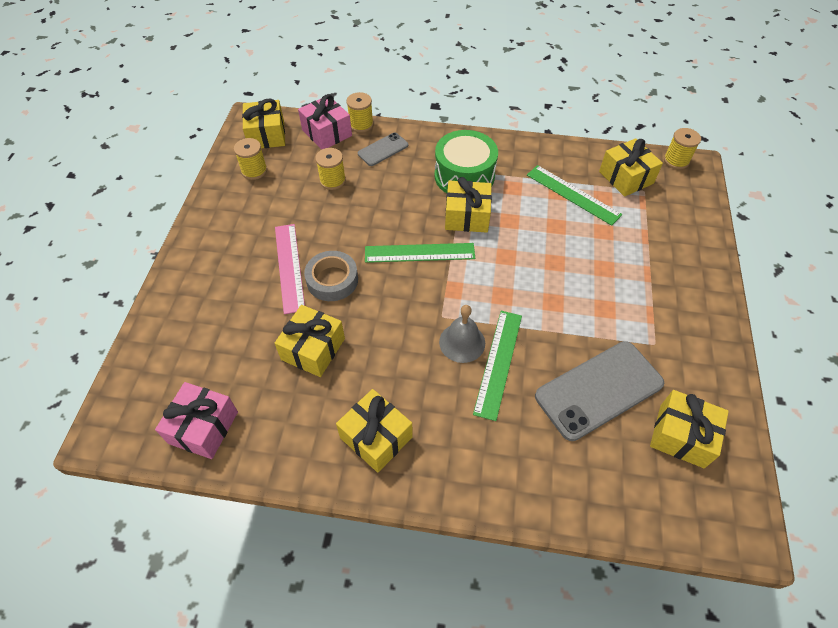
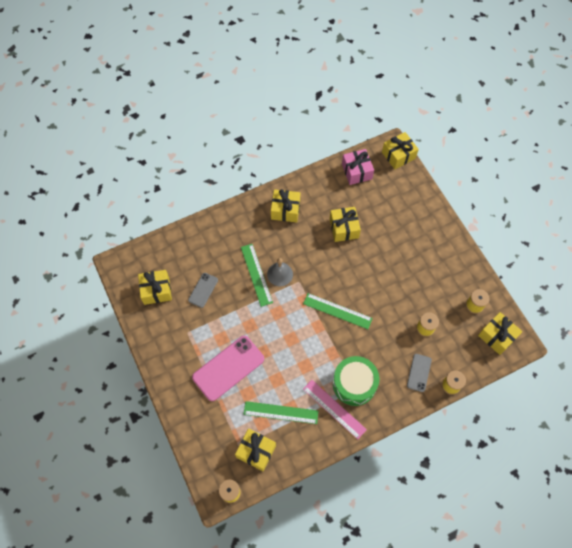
camera: 145 degrees right, 10 degrees up
pink ruler [275,224,305,314] -> pink ruler moved to [303,380,367,439]
pink gift [298,94,352,150] -> none
grey tape [304,251,358,301] -> none
green ruler [365,243,475,263] -> green ruler turned 60 degrees clockwise [303,293,373,329]
yellow gift [445,177,492,233] -> yellow gift moved to [382,132,419,169]
grey phone [535,341,664,441] -> grey phone [188,273,218,308], size x0.53
none -> pink phone [192,336,264,401]

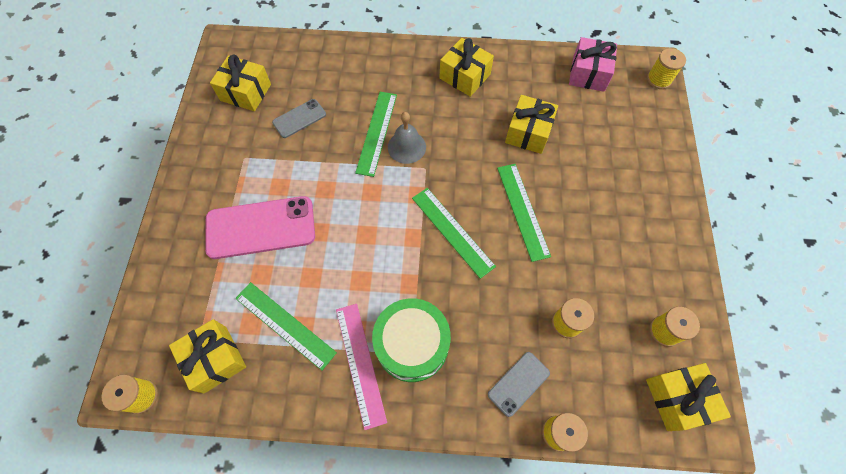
camera: 30 degrees right, 0 degrees up
yellow gift [382,132,419,169] -> yellow spool [647,48,686,89]
none -> green ruler [497,164,551,262]

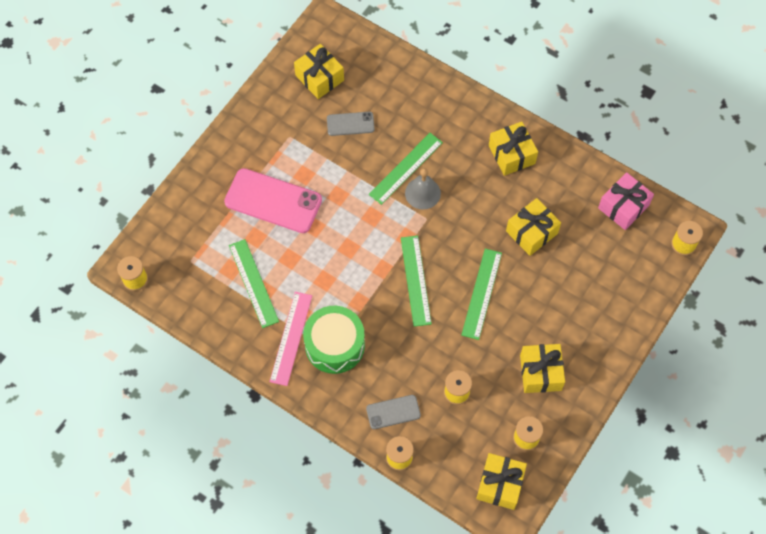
camera: 30 degrees right, 0 degrees up
yellow gift [169,319,246,394] -> yellow gift moved to [520,344,565,393]

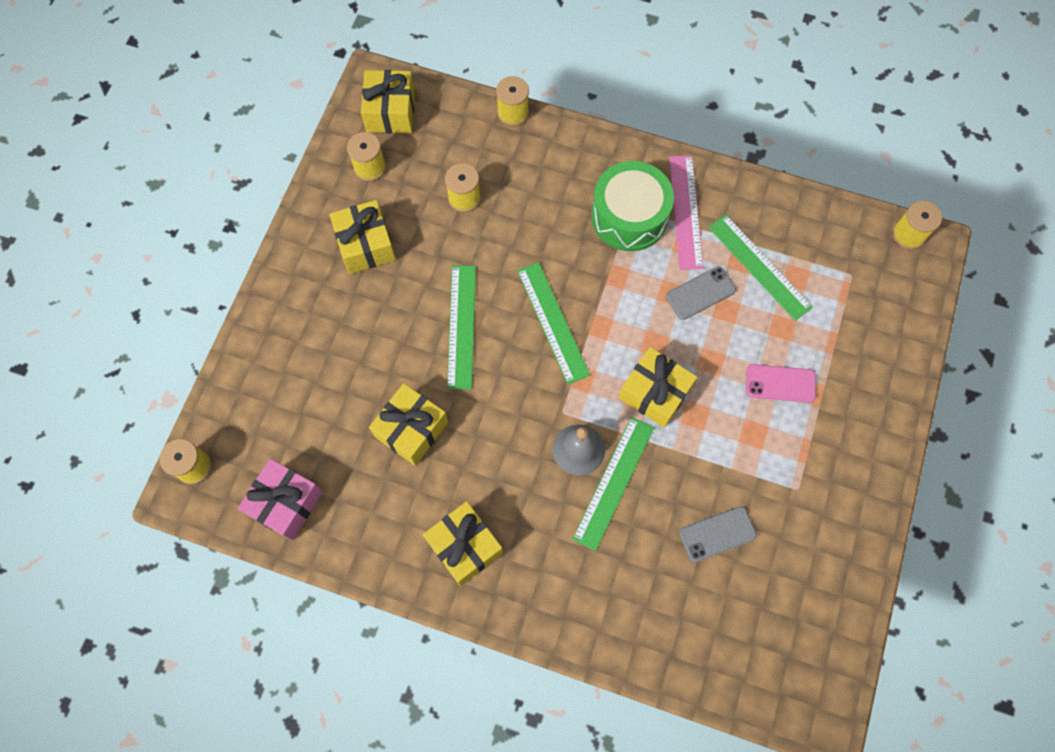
camera: 165 degrees right, 5 degrees up
pink phone [224,168,322,233] -> pink phone [746,364,816,403], size x0.53
yellow gift [294,44,344,99] -> yellow gift moved to [619,347,697,428]
grey phone [366,395,421,429] -> grey phone moved to [666,266,736,320]

